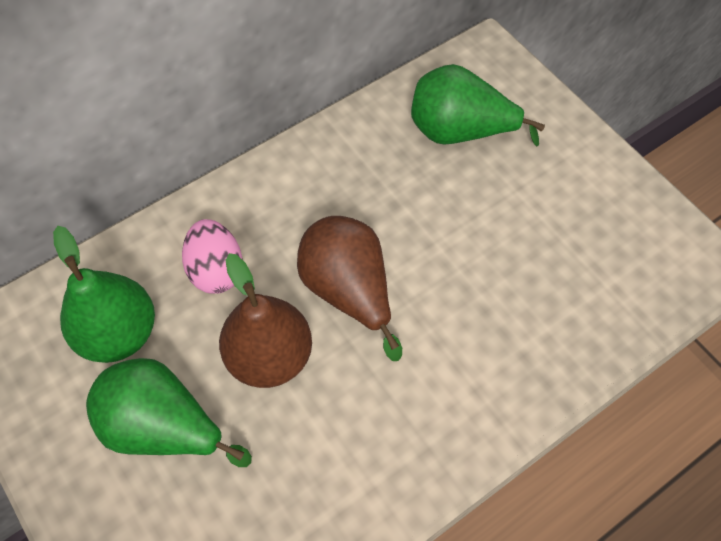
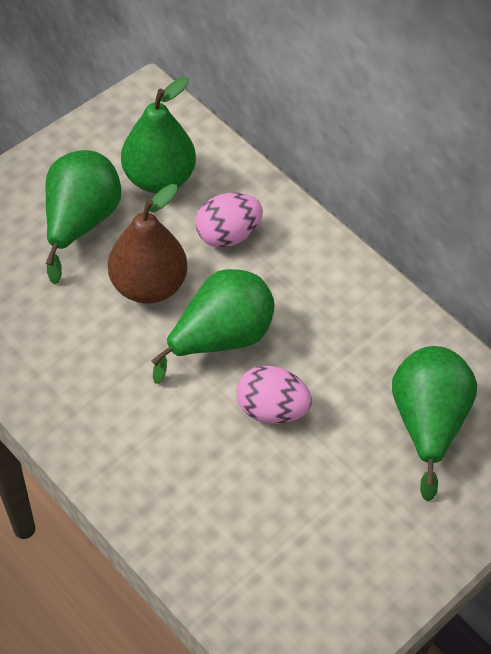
camera: 80 degrees right, 5 degrees down
brown pear [297,216,402,361] -> green pear [151,269,274,384]
none -> pink egg [236,366,312,424]

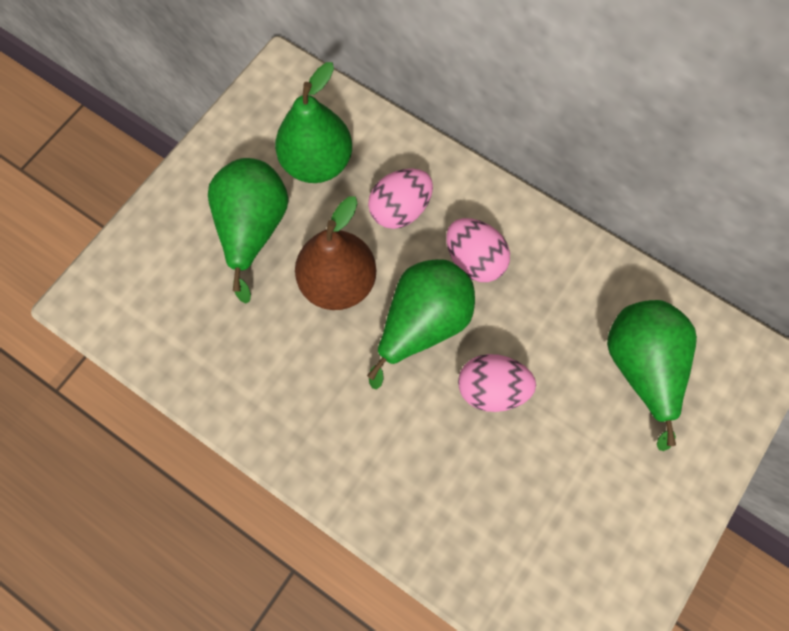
camera: 10 degrees left, 15 degrees up
none -> pink egg [446,218,510,282]

